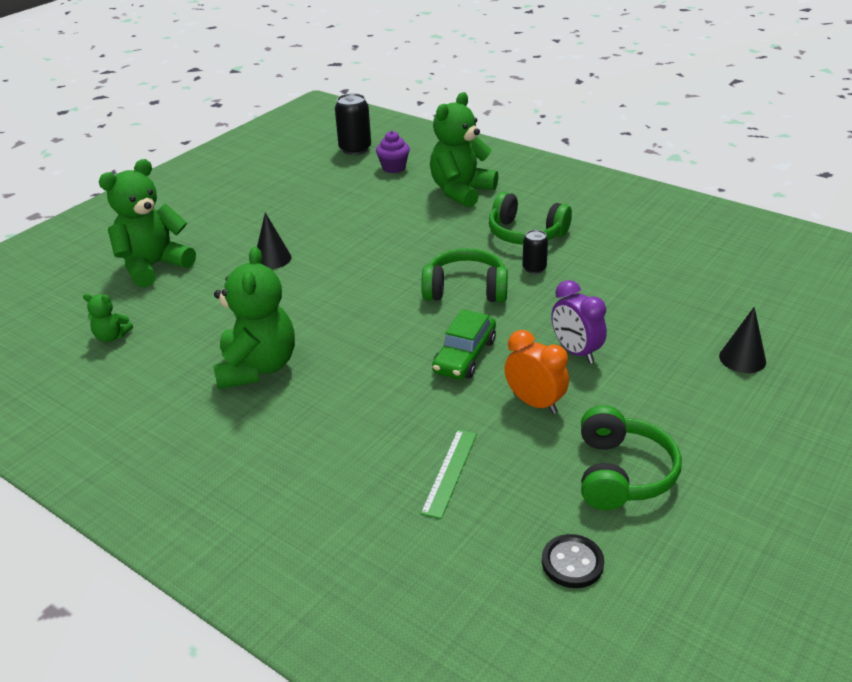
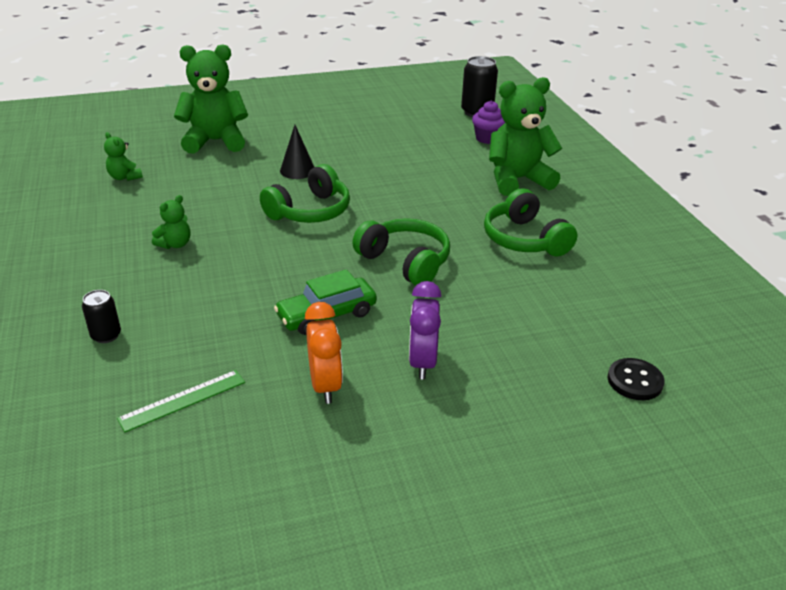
camera: 35 degrees right, 0 degrees up
green teddy bear [213,247,295,389] -> green teddy bear [152,195,190,249], size x0.46
black can [522,230,548,274] -> black can moved to [82,290,121,343]
black button [542,534,604,588] -> black button moved to [607,358,665,400]
green headphones [581,405,682,510] -> green headphones moved to [260,164,350,223]
black cone [719,307,766,373] -> none

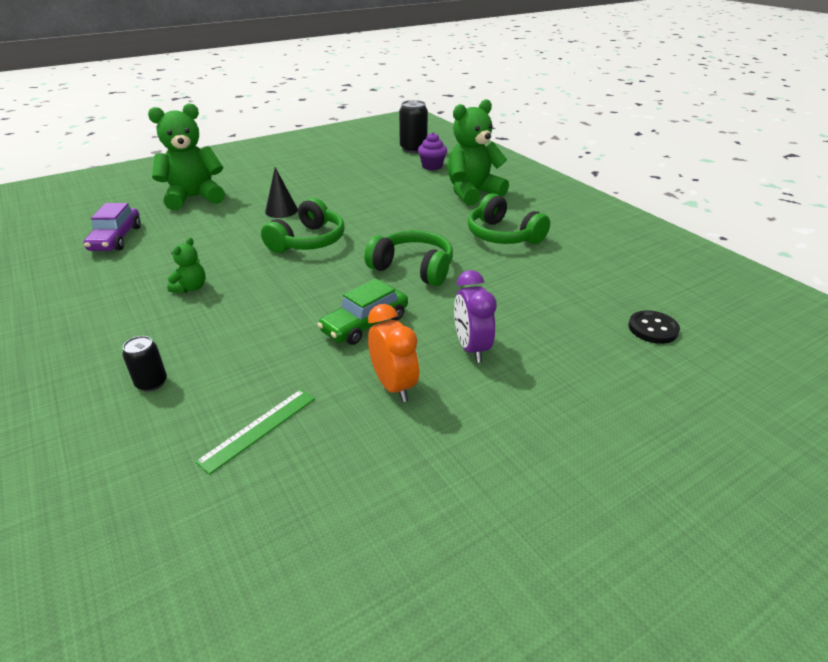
camera: 15 degrees left, 0 degrees up
green teddy bear [104,132,143,181] -> purple car [84,203,141,251]

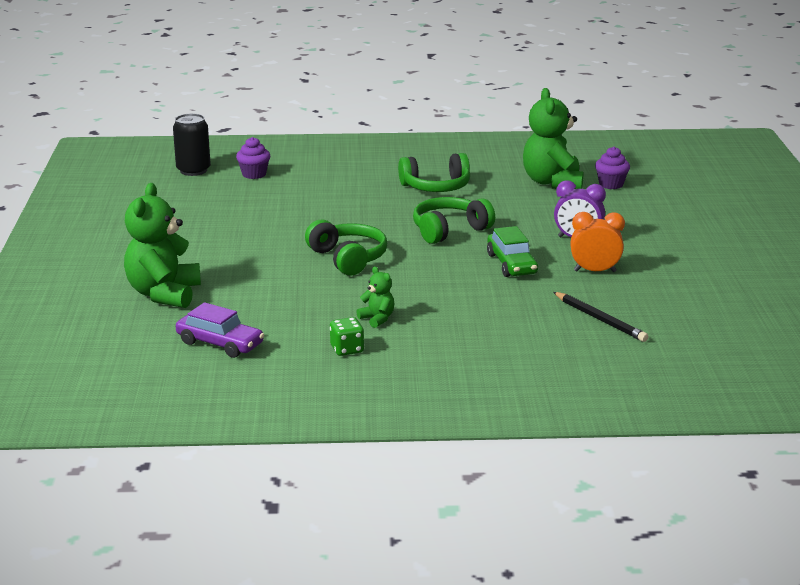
camera: 60 degrees left, 10 degrees down
black can [122,336,167,392] -> none
green ruler [195,389,315,475] -> black pencil [553,292,649,342]
black cone [265,167,298,218] -> none
green teddy bear [447,99,509,206] -> green teddy bear moved to [523,88,584,189]
black button [628,310,680,344] -> purple cupcake [595,147,630,189]
none -> green dice [330,317,364,356]

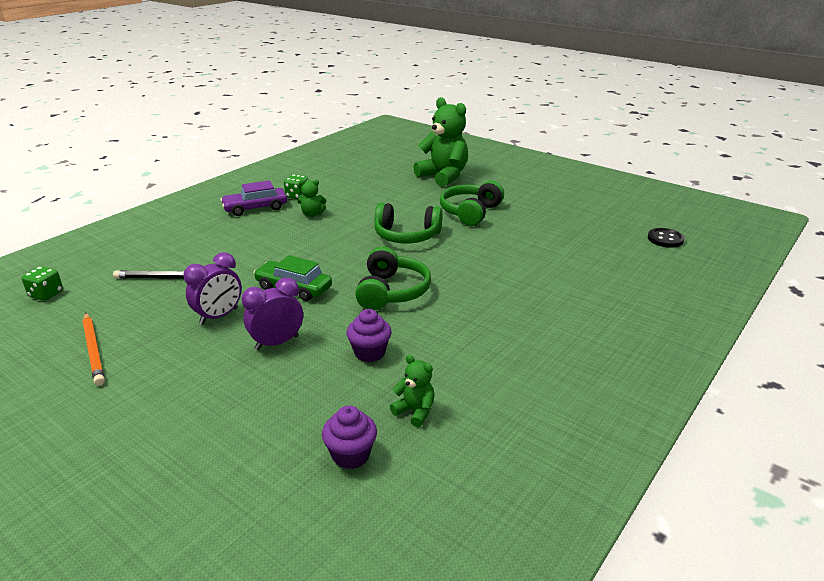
camera: 130 degrees right, 5 degrees up
black can [173,113,211,176] -> black button [648,228,685,248]
purple car [176,302,264,358] -> purple car moved to [221,180,287,216]
purple cupcake [236,137,270,179] -> purple cupcake moved to [346,309,392,362]
green headphones [398,153,470,192] -> green headphones moved to [440,181,504,226]
green teddy bear [523,88,584,189] -> green teddy bear [390,355,435,427], size x0.46
orange clock [570,212,625,272] -> purple clock [184,252,242,325]
none -> green dice [21,266,63,301]
none -> orange pencil [82,313,105,386]

